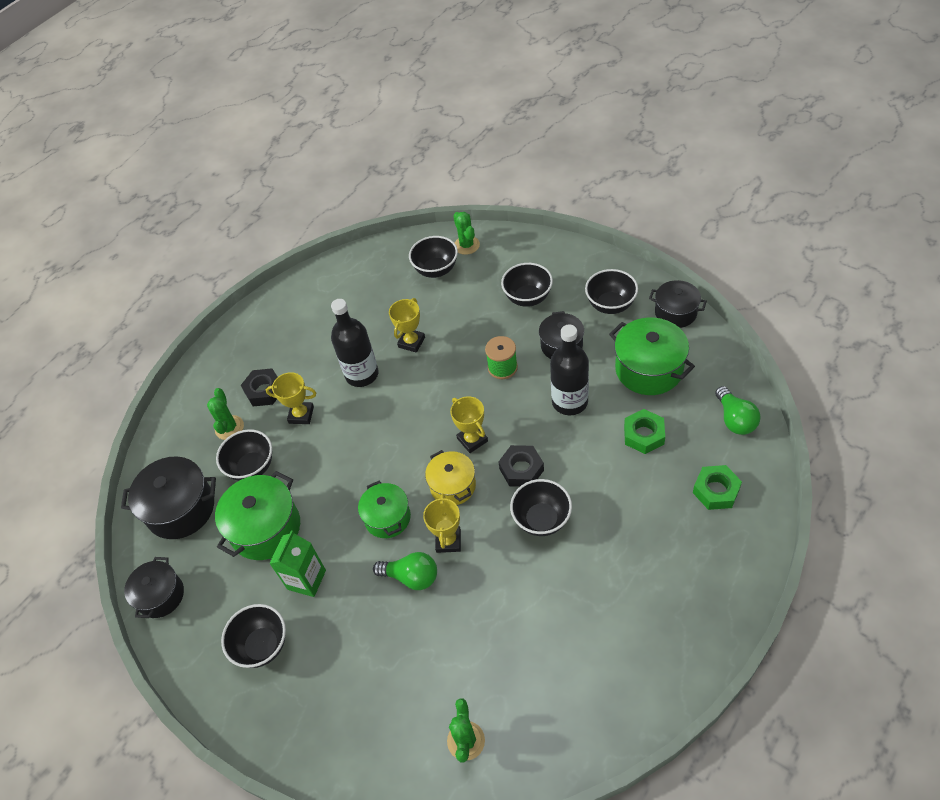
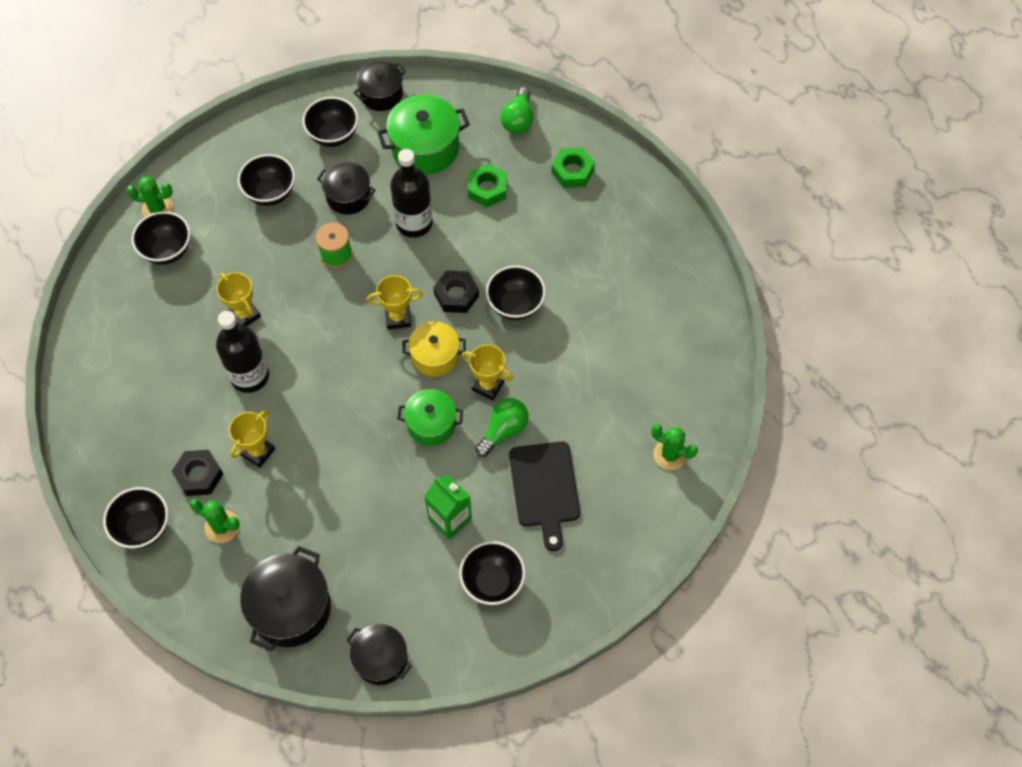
camera: 70 degrees left, 10 degrees up
green pot [215,471,300,560] -> none
black bowl [216,429,272,481] -> black bowl moved to [103,487,169,549]
green light bulb [715,386,761,435] -> green light bulb turned 90 degrees clockwise [500,87,534,134]
none -> black cutting board [509,441,580,551]

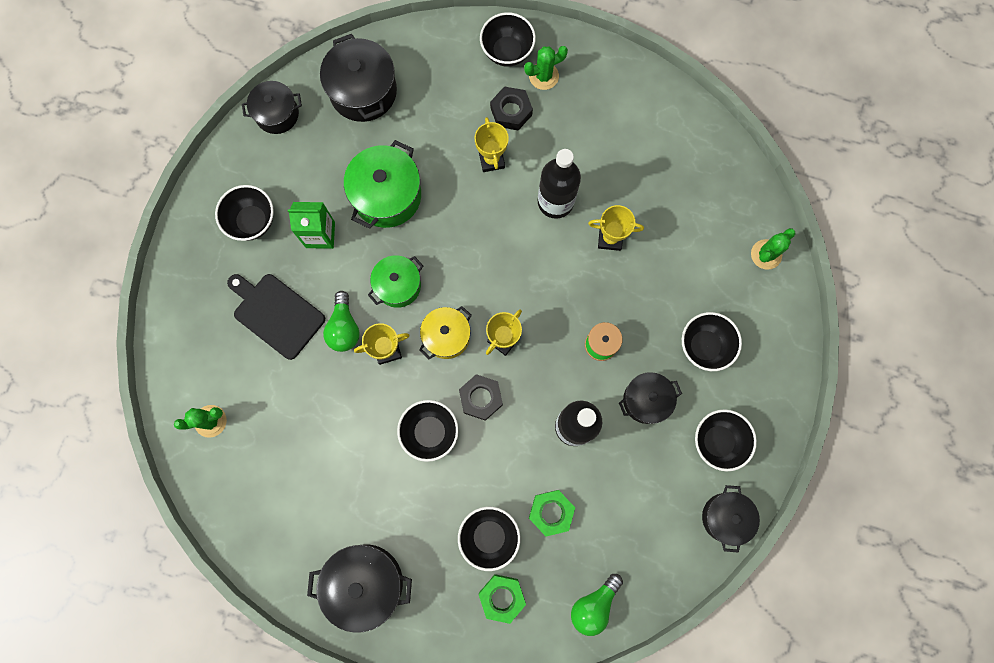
camera: 135 degrees right, 15 degrees up
black bowl [132,211,191,265] -> black bowl moved to [458,507,521,571]
green cactus [189,499,240,543] -> green cactus moved to [524,46,568,90]
green pot [377,95,470,175] -> green pot moved to [344,140,421,229]
green light bulb [500,87,534,134] -> green light bulb turned 105 degrees counterclockwise [571,574,623,636]
none -> black pot [307,544,412,633]

